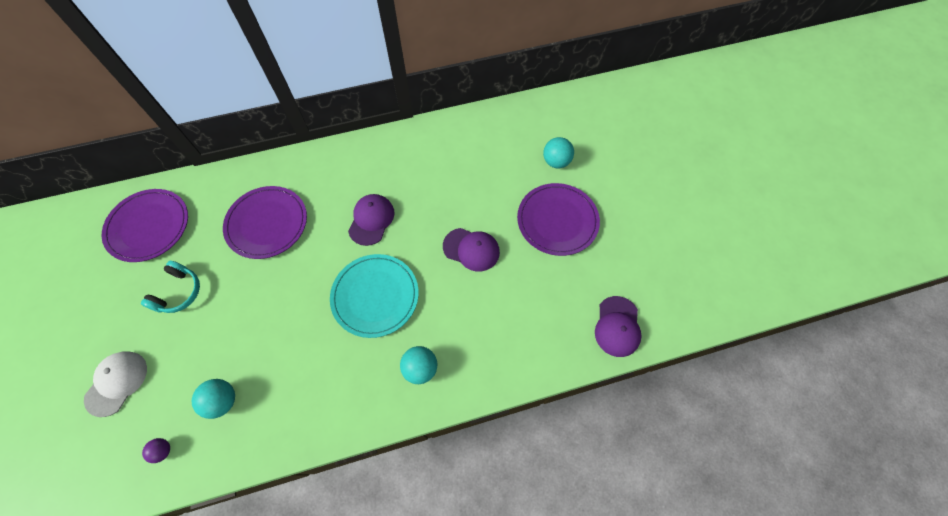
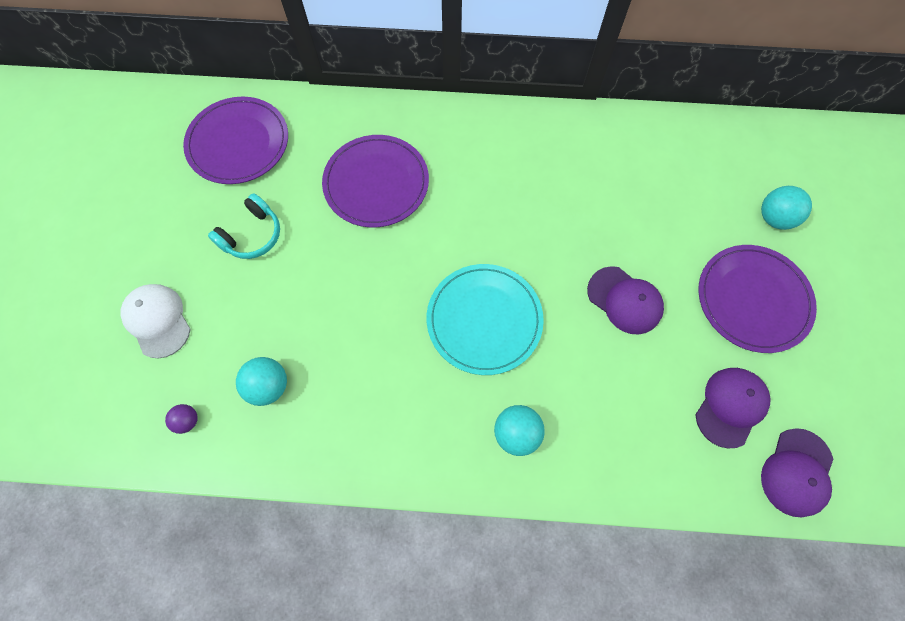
camera: 20 degrees right, 5 degrees up
white cap [84,351,147,417] -> white cap turned 75 degrees counterclockwise [120,284,191,358]
purple cap [348,194,395,246] -> purple cap moved to [695,368,770,448]

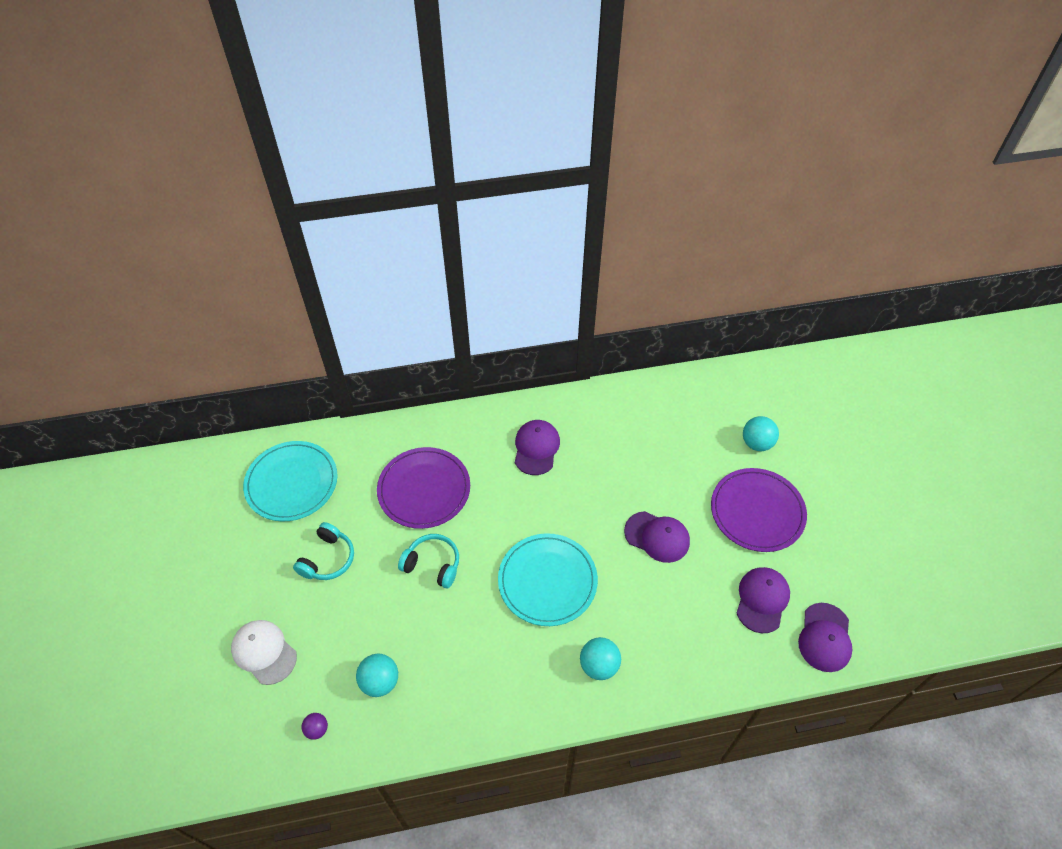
camera: 15 degrees left, 15 degrees down
purple plate [183,97,288,184] -> turquoise plate [243,441,337,521]
none -> turquoise headphones [398,534,459,588]
none -> purple cap [515,420,560,475]

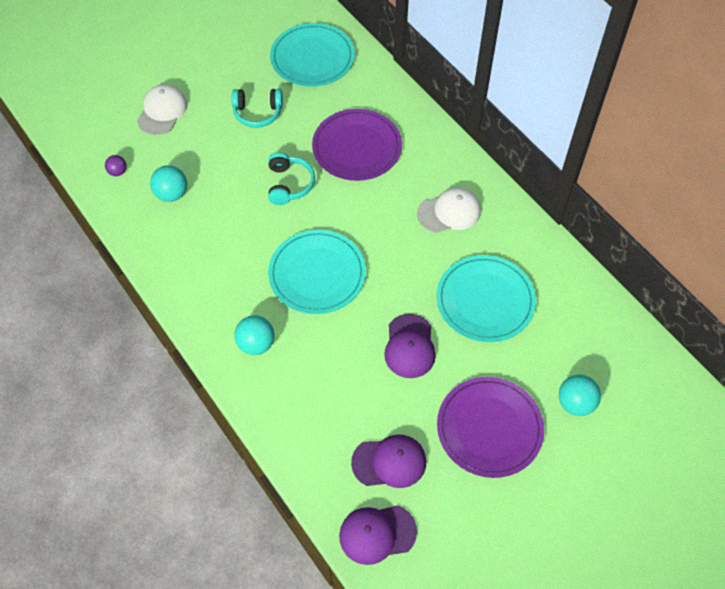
camera: 65 degrees right, 5 degrees up
purple cap [515,420,560,475] -> white cap [417,187,481,233]
none -> turquoise plate [437,255,536,342]

